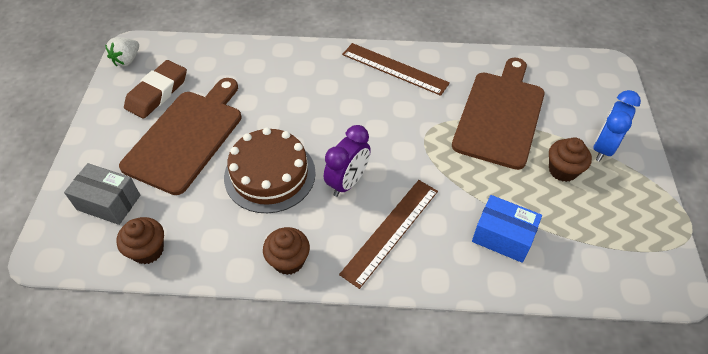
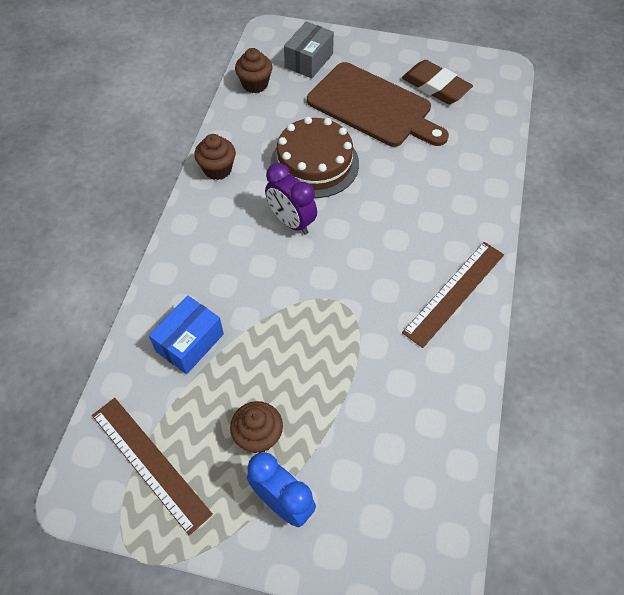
camera: 100 degrees right, 5 degrees up
white strawberry [105,37,139,67] -> none
brown ruler [339,180,438,289] -> brown ruler moved to [92,398,213,535]
brown cutting board [452,58,545,170] -> none

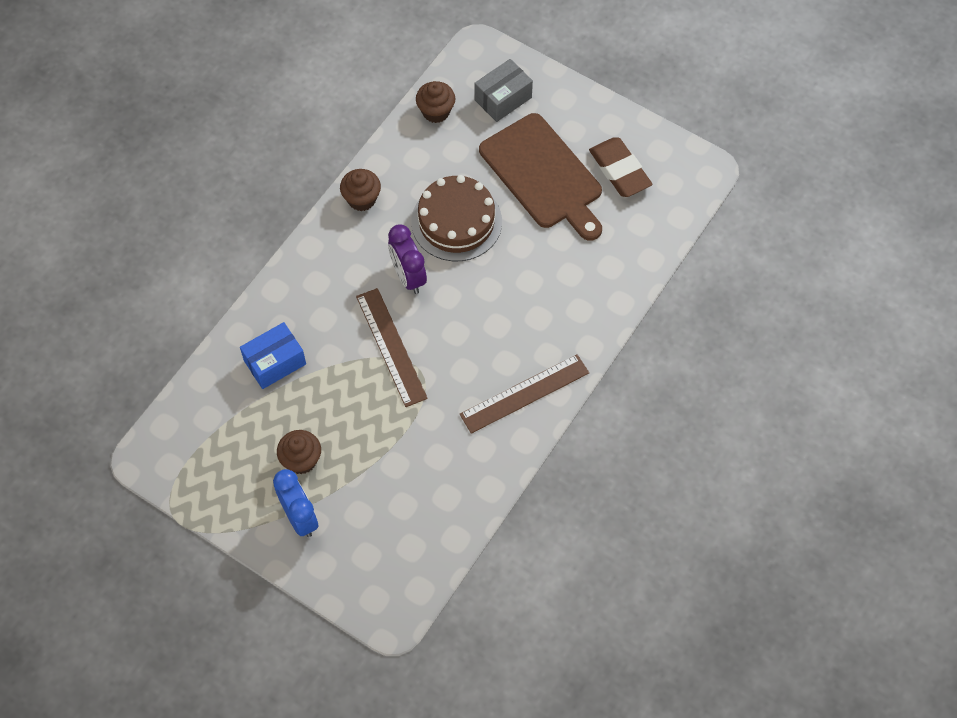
camera: 20 degrees right, 5 degrees up
brown ruler [92,398,213,535] -> brown ruler moved to [356,288,428,407]

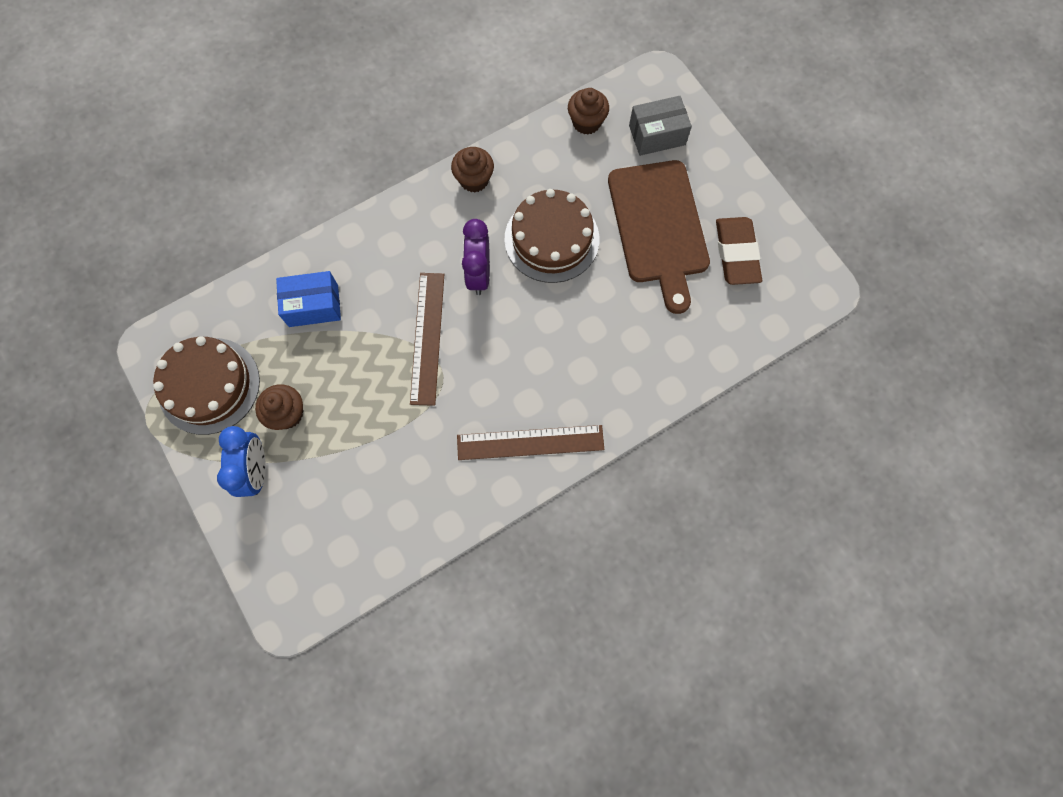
camera: 25 degrees right, 10 degrees up
none -> brown cake [153,336,260,435]

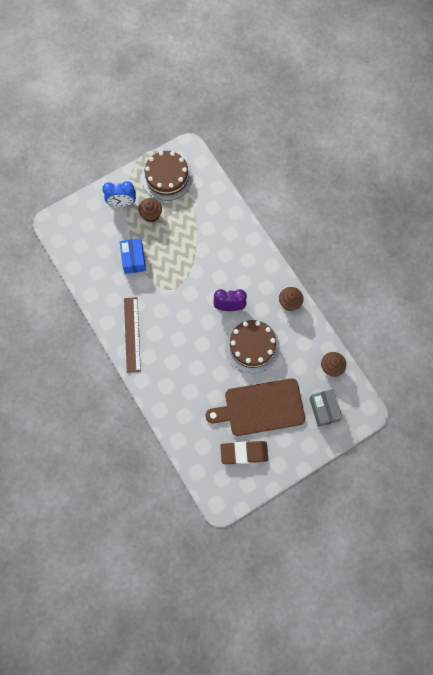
camera: 90 degrees right, 0 degrees up
blue box [276,271,341,327] -> blue box moved to [120,238,146,274]
brown ruler [410,273,444,406] -> none

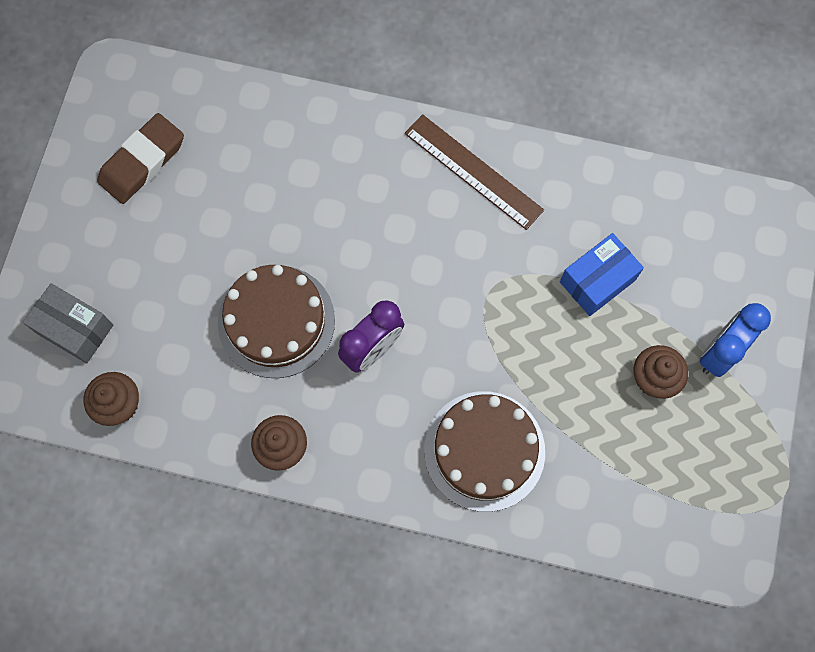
camera: 135 degrees right, 0 degrees up
blue box [120,238,146,274] -> blue box turned 75 degrees counterclockwise [560,233,644,316]
brown cake [142,151,193,201] -> brown cake moved to [424,391,545,512]
brown cutting board [206,378,305,436] -> none

